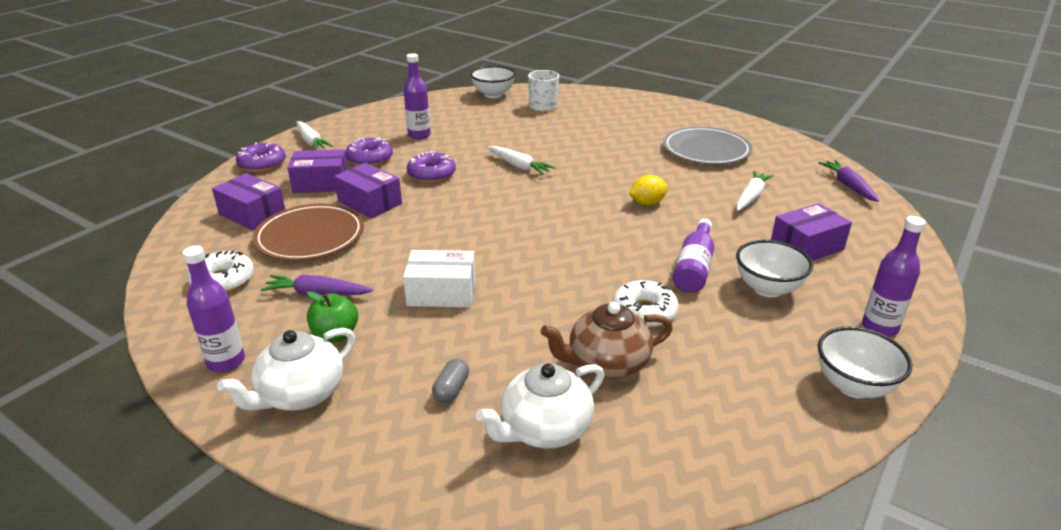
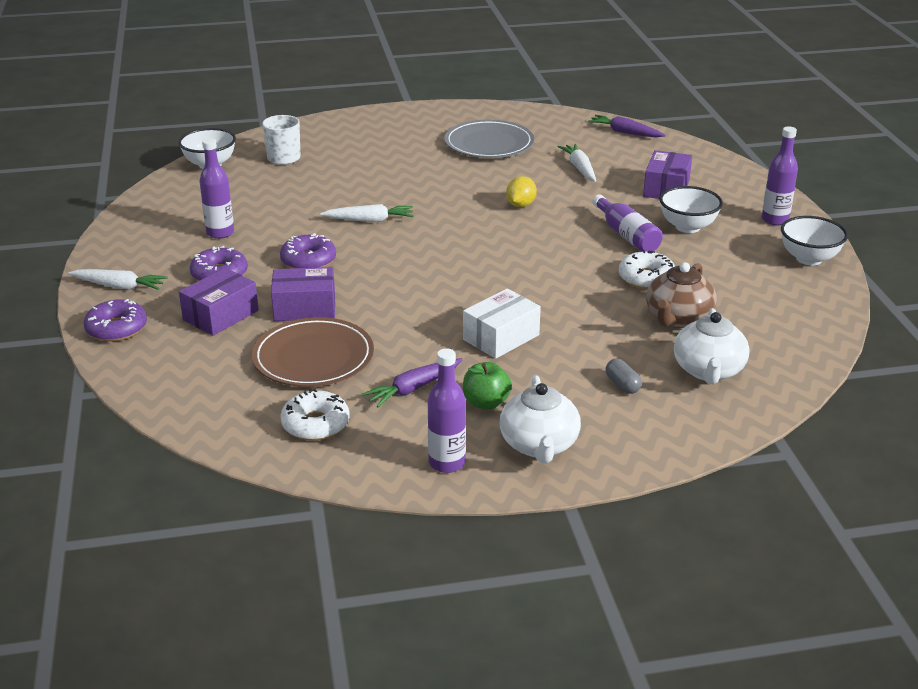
camera: 45 degrees left, 0 degrees up
purple box [212,173,285,230] -> none

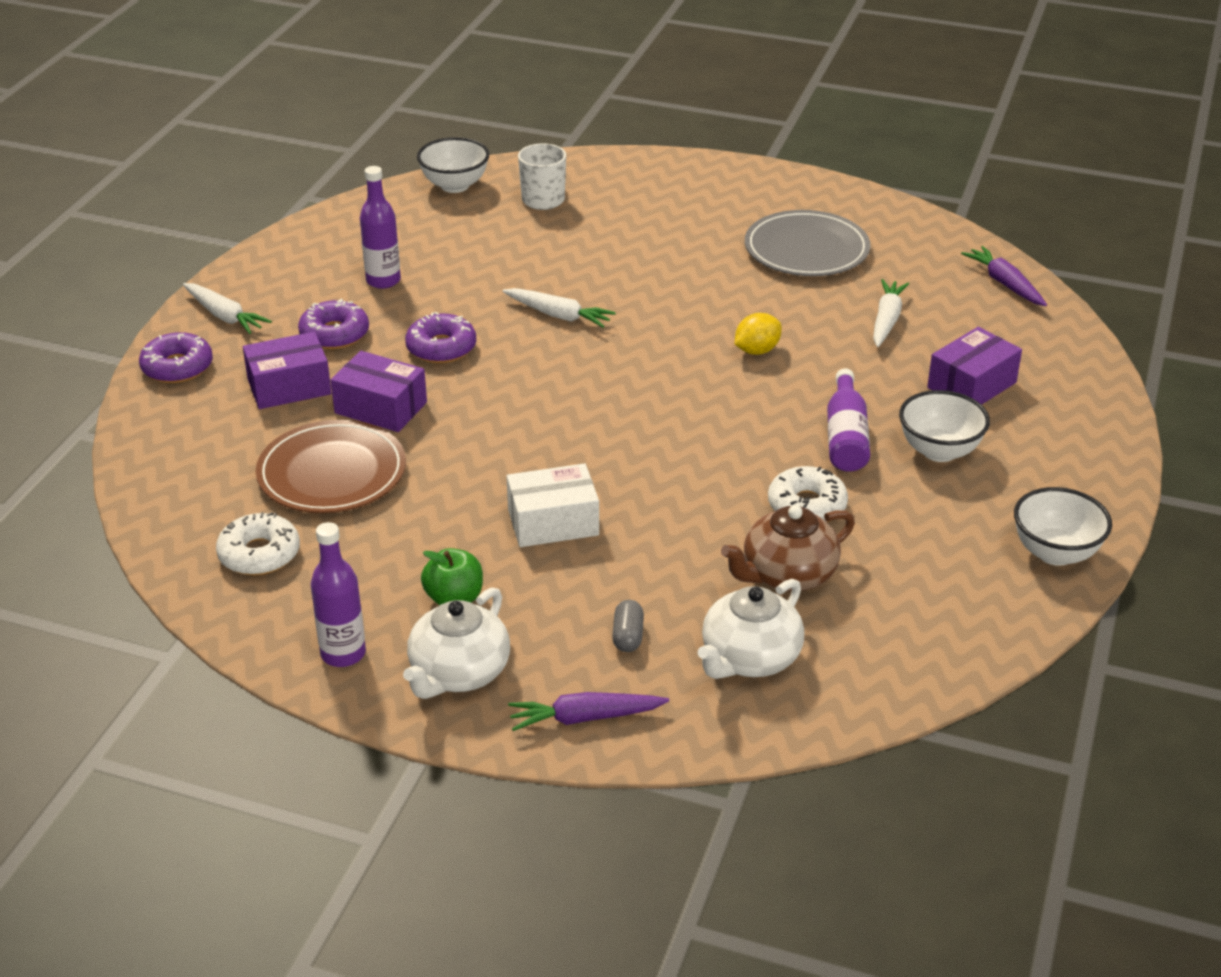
camera: 30 degrees right, 5 degrees up
purple carrot [362,358,463,407] -> purple carrot moved to [508,692,669,731]
purple bottle [762,126,798,225] -> none

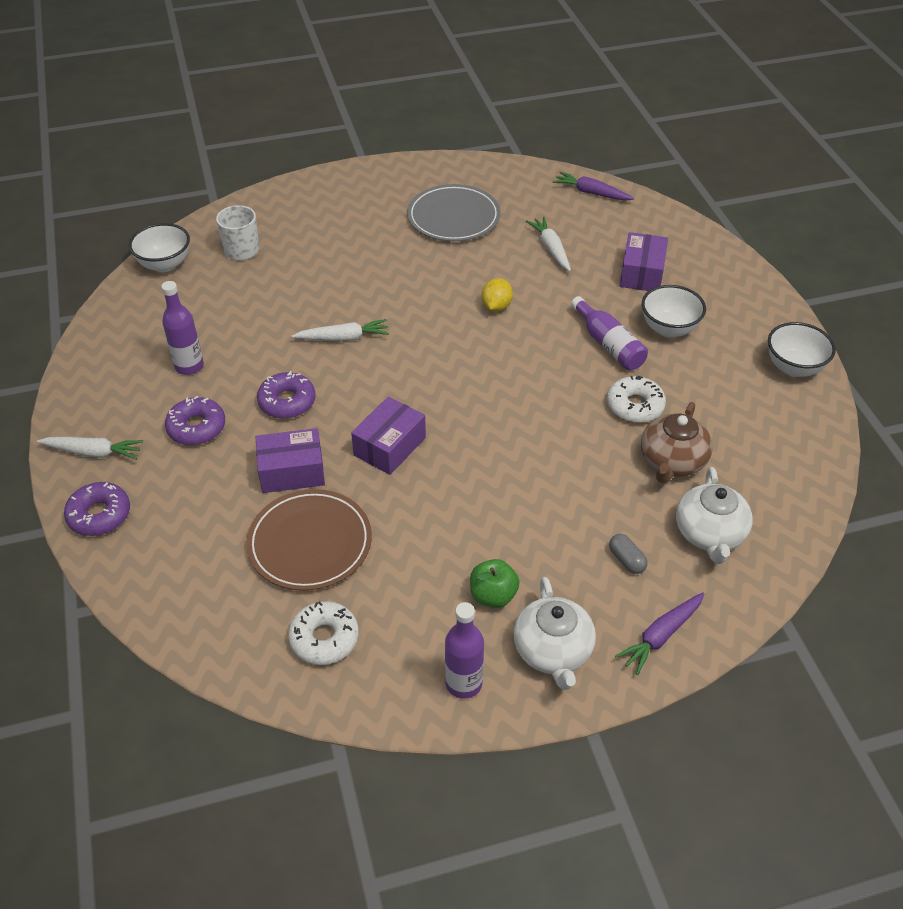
camera: 35 degrees left, 10 degrees up
purple box [243,332,332,409] -> purple box moved to [351,396,426,475]
white box [506,463,599,547] -> none

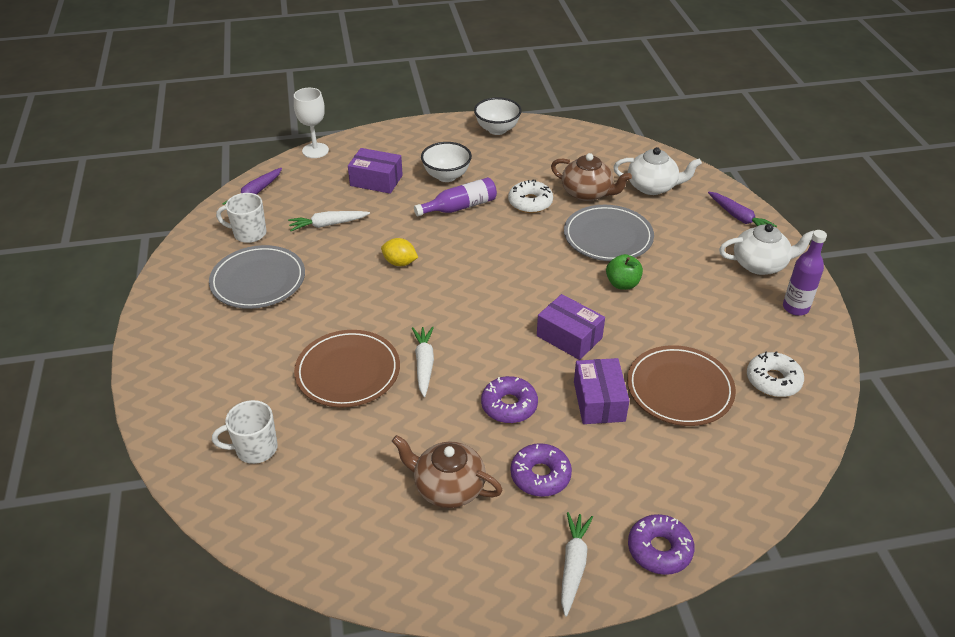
camera: 85 degrees left, 5 degrees down
white bowl [129,223,190,272] -> none
purple bottle [161,281,204,375] -> brown teapot [392,435,503,508]
green apple [470,559,520,608] -> green apple moved to [606,254,643,290]
grey capsule [609,534,648,574] -> none
none -> white mug [216,193,266,243]
none -> white goblet [294,88,329,158]
none -> brown plate [294,330,400,408]
none -> grey plate [564,205,654,261]

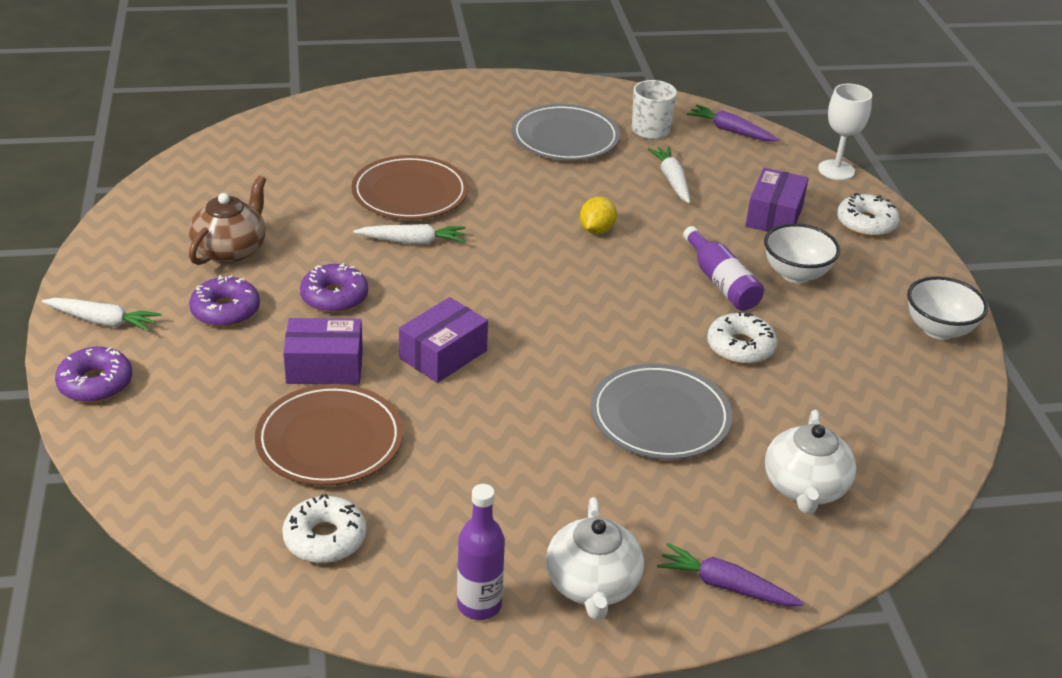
camera: 90 degrees right, 5 degrees down
white mug [212,400,278,464] -> none
brown teapot [551,153,632,201] -> none
green apple [606,254,643,290] -> none
purple carrot [708,192,777,227] -> purple carrot turned 60 degrees clockwise [657,543,804,606]
none -> white donut [837,193,899,237]

